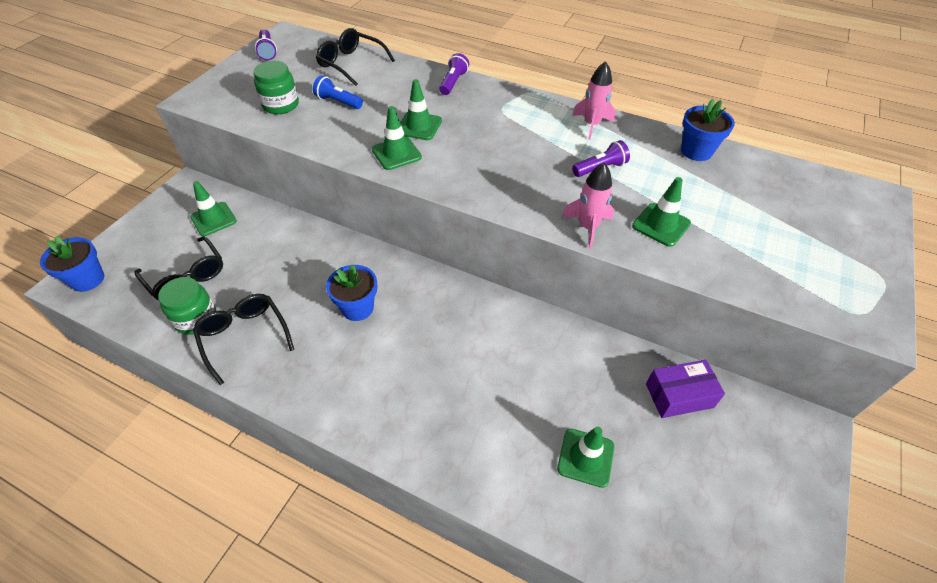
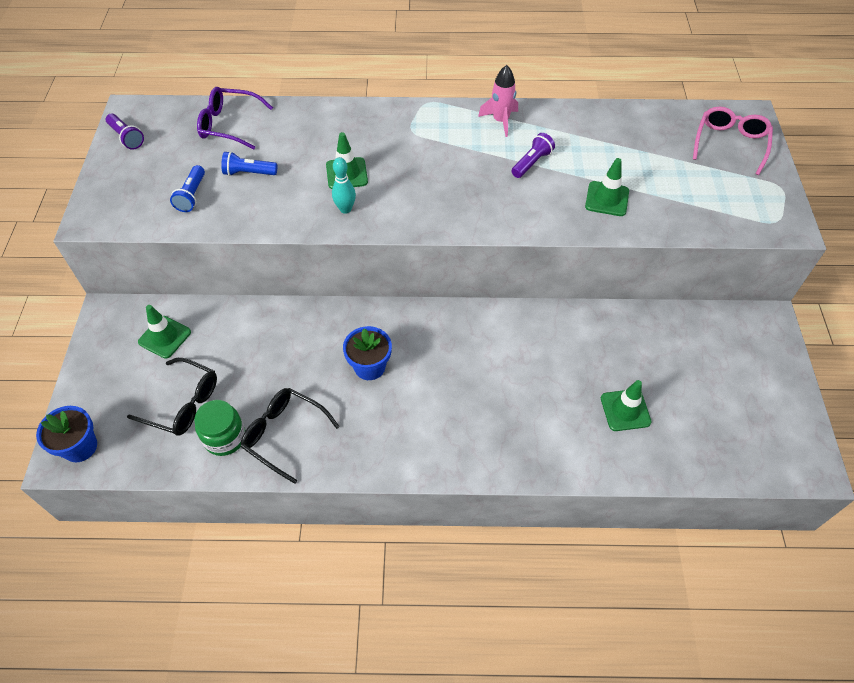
camera: 25 degrees left, 5 degrees up
green jar [253,61,299,114] -> blue flashlight [170,165,205,212]
black glasses [316,28,395,86] -> purple glasses [197,87,273,150]
green traffic cone [372,106,422,170] -> turquoise bowling pin [332,157,356,214]
purple flashlight [439,53,469,95] -> none
pink rocket [562,163,614,249] -> none
purple box [646,360,725,418] -> none
blue flower pot [681,99,735,161] -> none
none -> pink glasses [693,107,773,175]

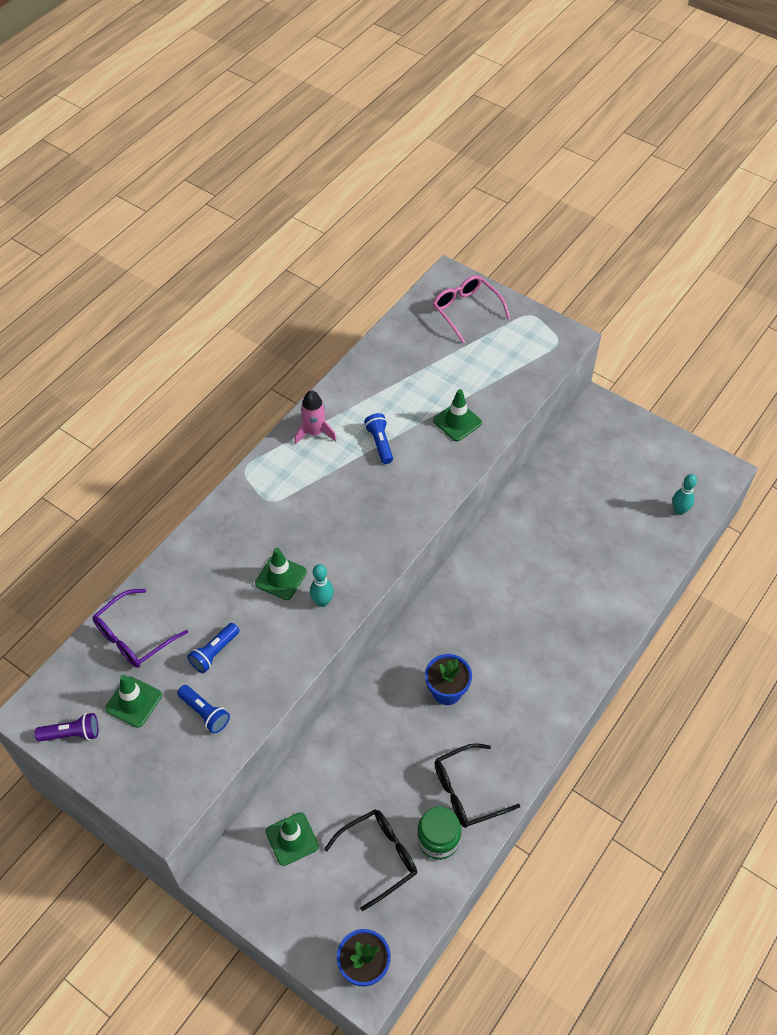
camera: 55 degrees left, 0 degrees up
purple flashlight [511,133,555,178] -> blue flashlight [364,413,393,464]
green traffic cone [601,380,651,431] -> green traffic cone moved to [105,675,162,728]
none -> turquoise bowling pin [672,474,697,515]

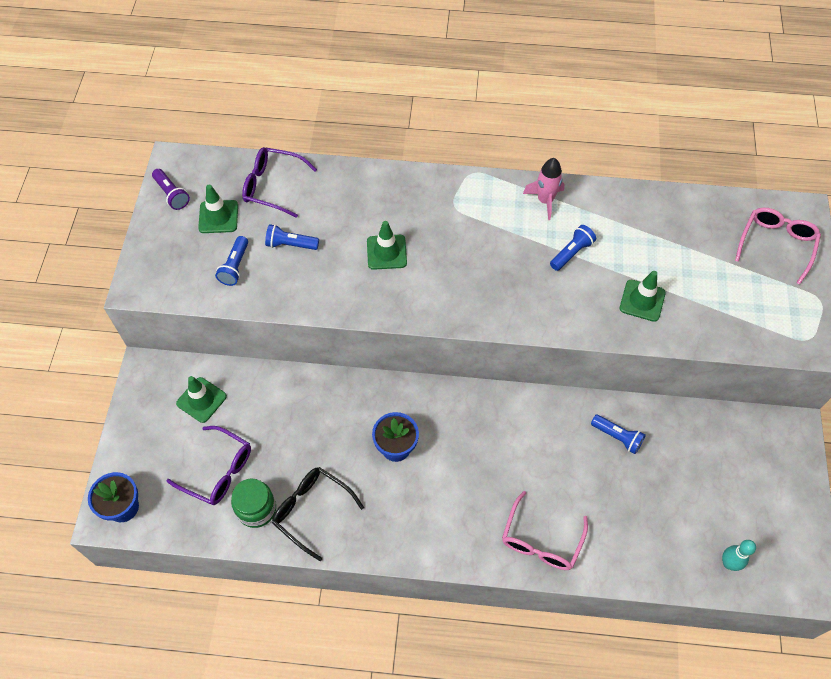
camera: 60 degrees right, 5 degrees up
turquoise bowling pin [310,564,334,607] -> none
black glasses [324,809,417,911] -> purple glasses [166,426,251,505]
none -> pink glasses [502,491,588,570]
none -> blue flashlight [591,415,646,454]

